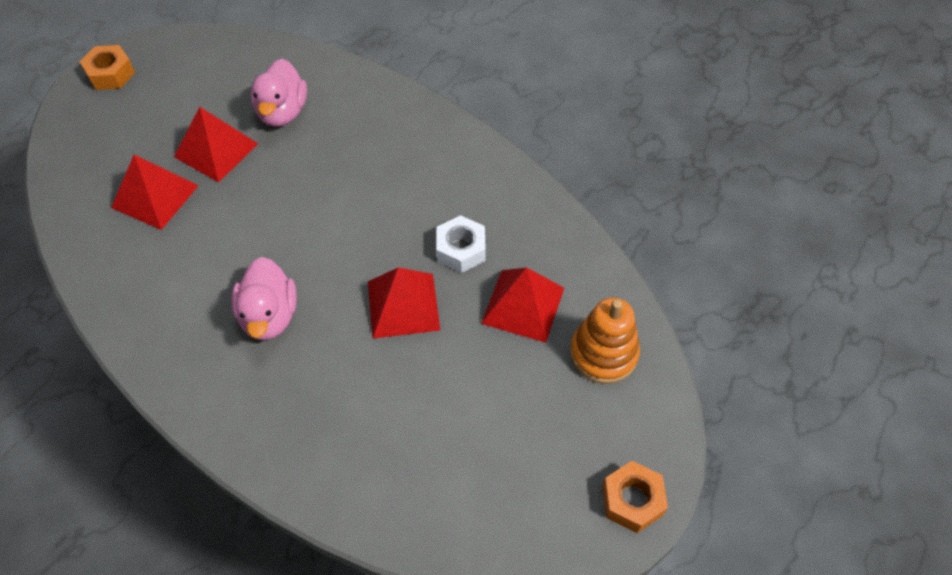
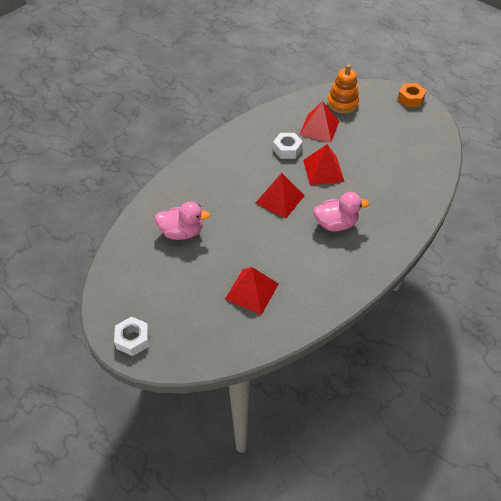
camera: 90 degrees left, 5 degrees down
orange nut [80,45,135,90] -> white nut [114,316,149,356]
red pyramid [174,107,258,182] -> red pyramid moved to [255,173,305,218]

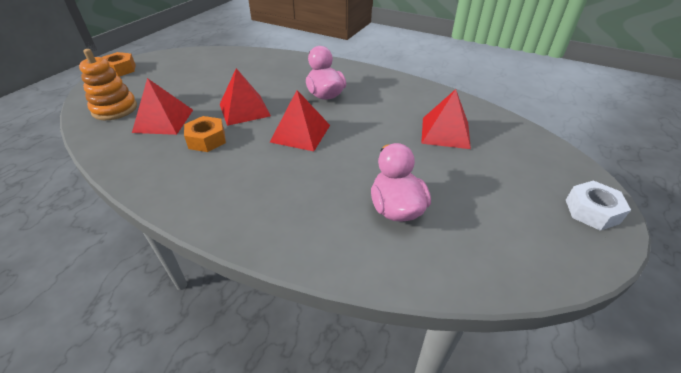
camera: 105 degrees left, 10 degrees down
white nut [273,133,303,159] -> orange nut [184,116,226,152]

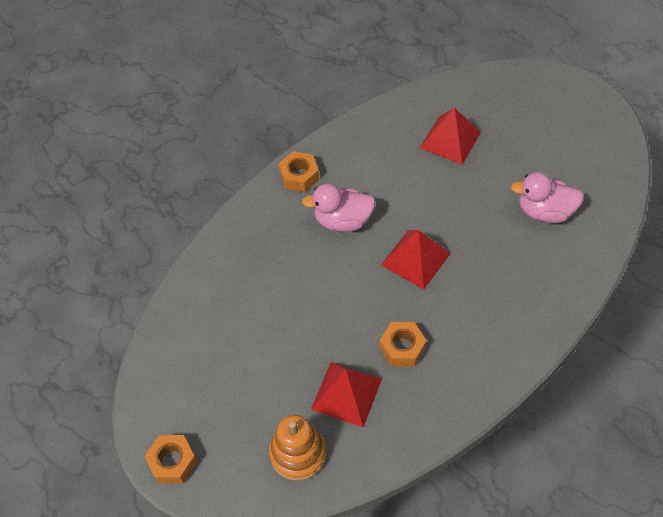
camera: 70 degrees left, 15 degrees up
red pyramid [220,68,271,126] -> none
white nut [566,181,631,231] -> none
none -> orange nut [278,151,319,192]

